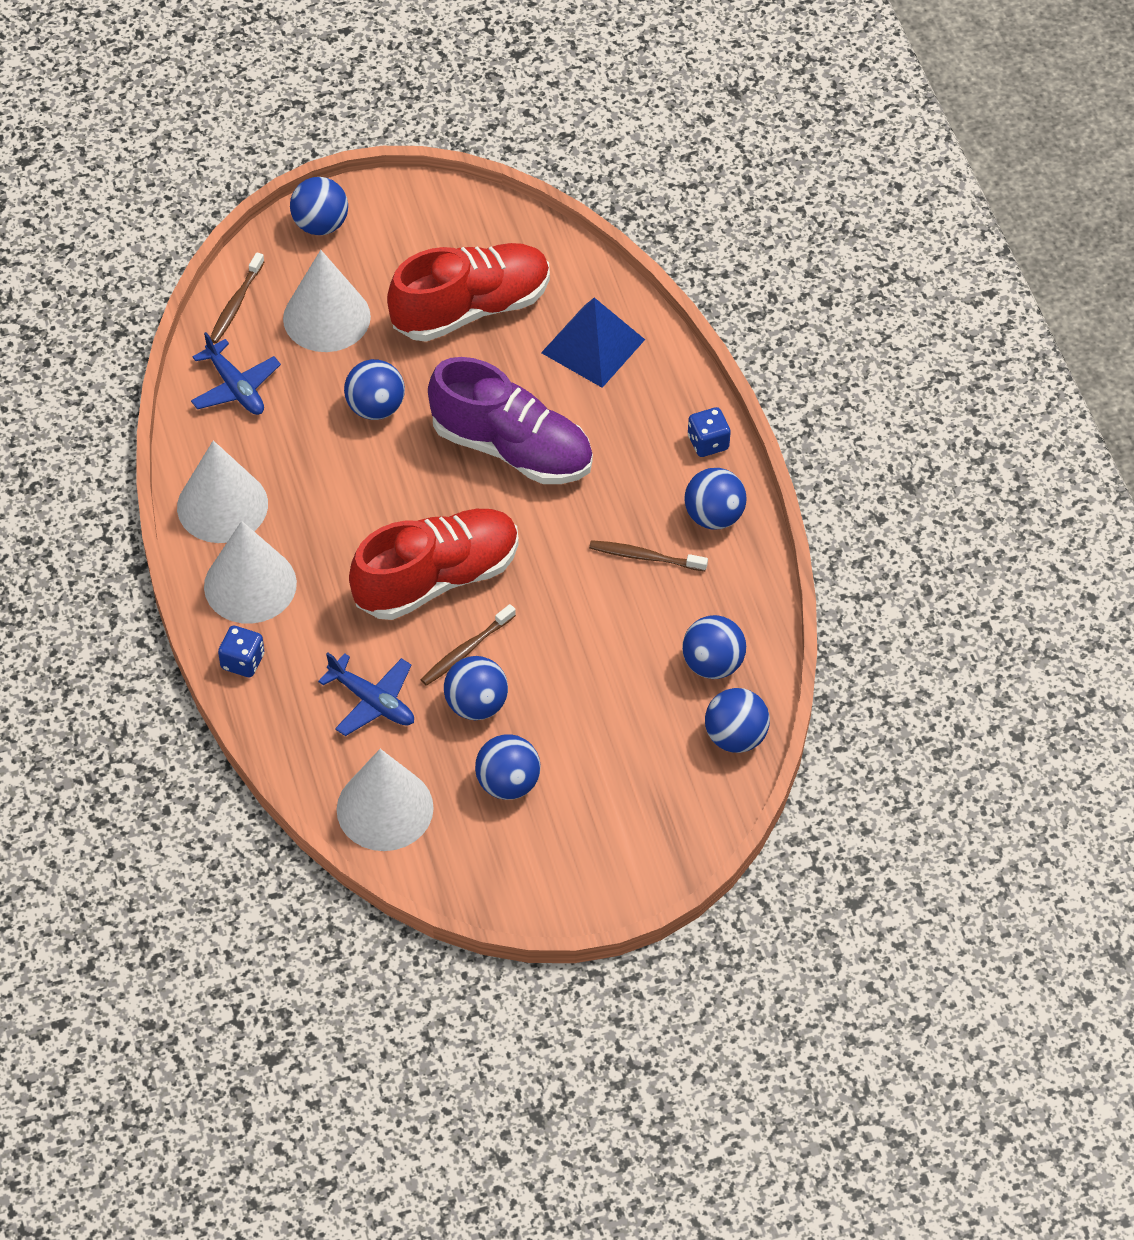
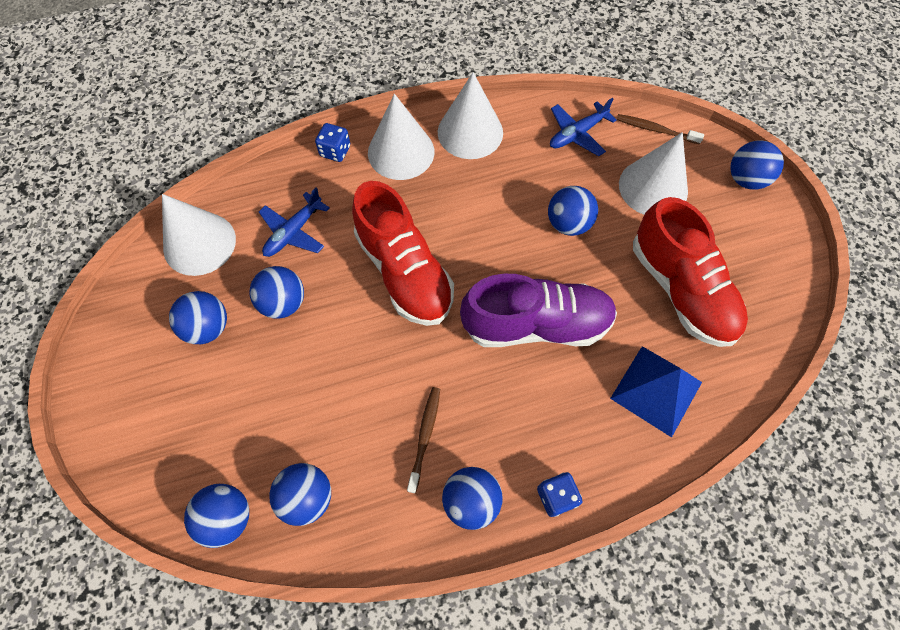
camera: 90 degrees right, 10 degrees up
brown toothbrush [420,604,516,686] -> none
purple shoe [428,357,593,484] -> purple shoe turned 120 degrees counterclockwise [460,274,617,347]

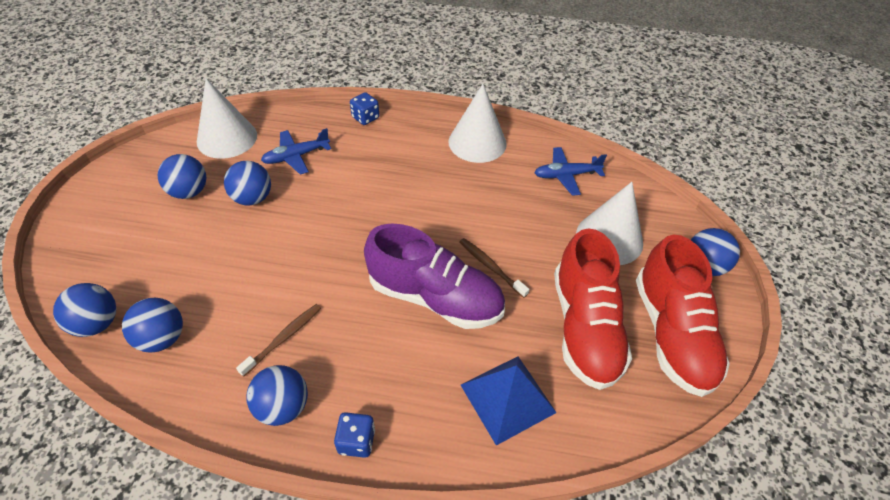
camera: 25 degrees right, 15 degrees down
red shoe [352,181,454,326] -> red shoe moved to [636,234,730,397]
white cone [368,94,434,180] -> none
blue ball [548,186,598,236] -> none
brown toothbrush [617,114,704,144] -> brown toothbrush moved to [460,238,529,298]

